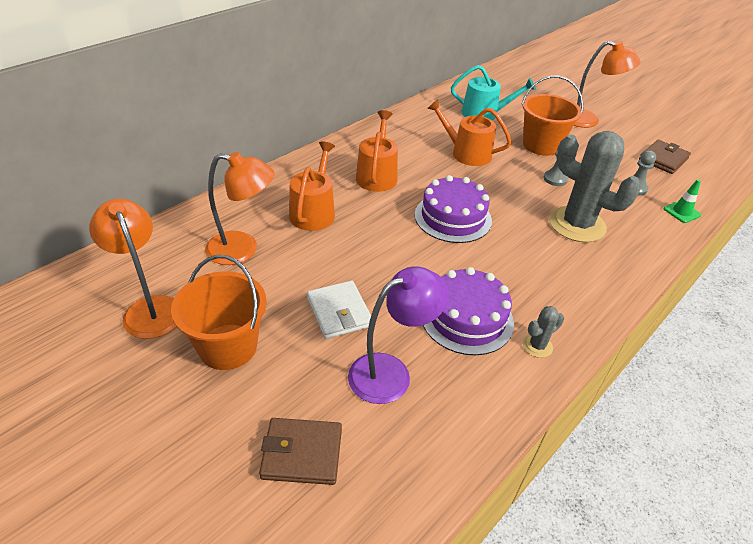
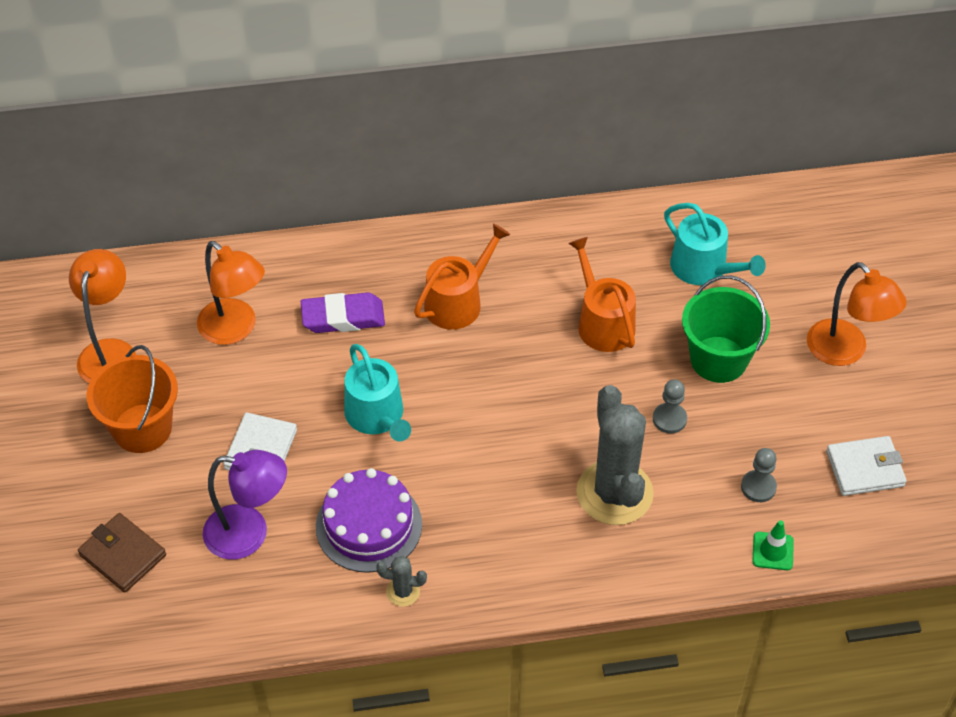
camera: 40 degrees right, 10 degrees up
orange watering can [289,141,335,231] -> purple eraser [301,292,385,333]
purple cake [415,175,492,243] -> none
orange bucket [521,76,584,156] -> green bucket [682,275,770,383]
brown wallet [639,140,691,174] -> white wallet [826,436,907,496]
none -> turquoise watering can [344,344,411,442]

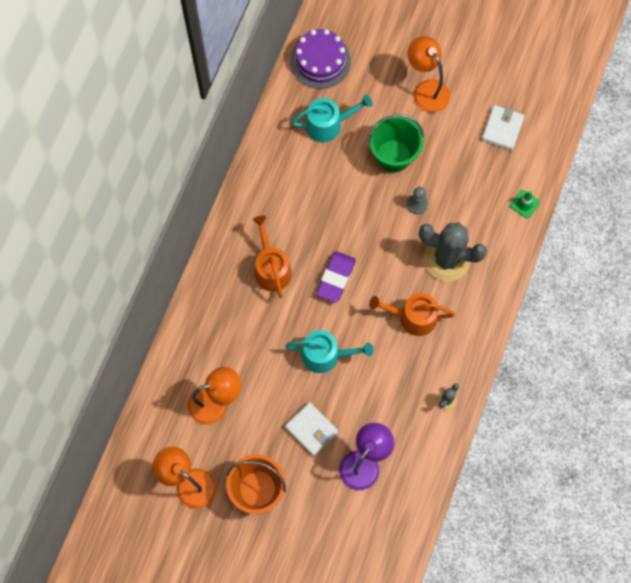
camera: 60 degrees left, 20 degrees up
brown wallet [78,513,166,593] -> none
purple eraser [301,292,385,333] -> purple eraser moved to [316,251,356,303]
purple cake [316,468,422,573] -> purple cake moved to [290,29,351,89]
orange watering can [568,237,636,352] -> orange watering can moved to [369,293,455,336]
grey pawn [741,448,777,502] -> none
orange lamp [807,262,907,366] -> orange lamp turned 120 degrees counterclockwise [408,36,450,113]

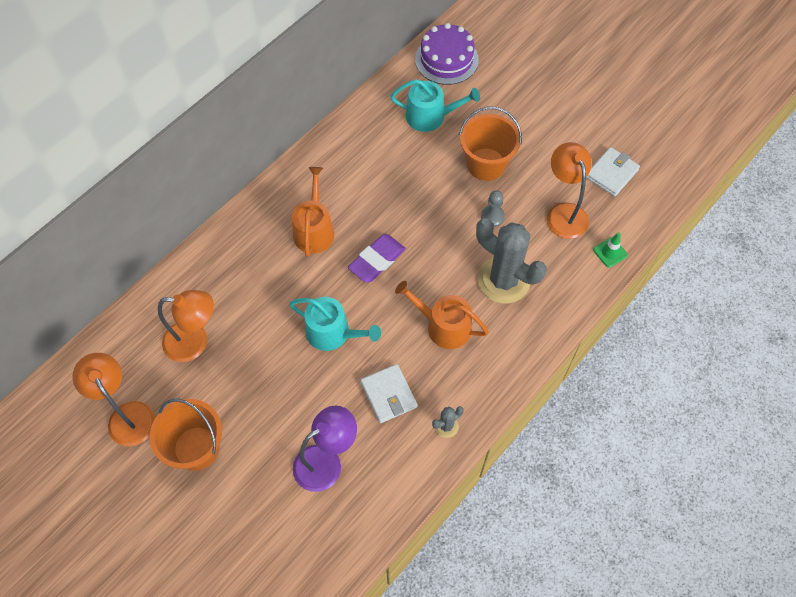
camera: 20 degrees right, 10 degrees down
white wallet [285,402,338,456] -> white wallet moved to [360,364,418,423]
green bucket [368,115,424,172] -> orange bucket [459,107,522,181]
orange lamp [408,36,450,113] -> orange lamp moved to [547,142,592,239]

